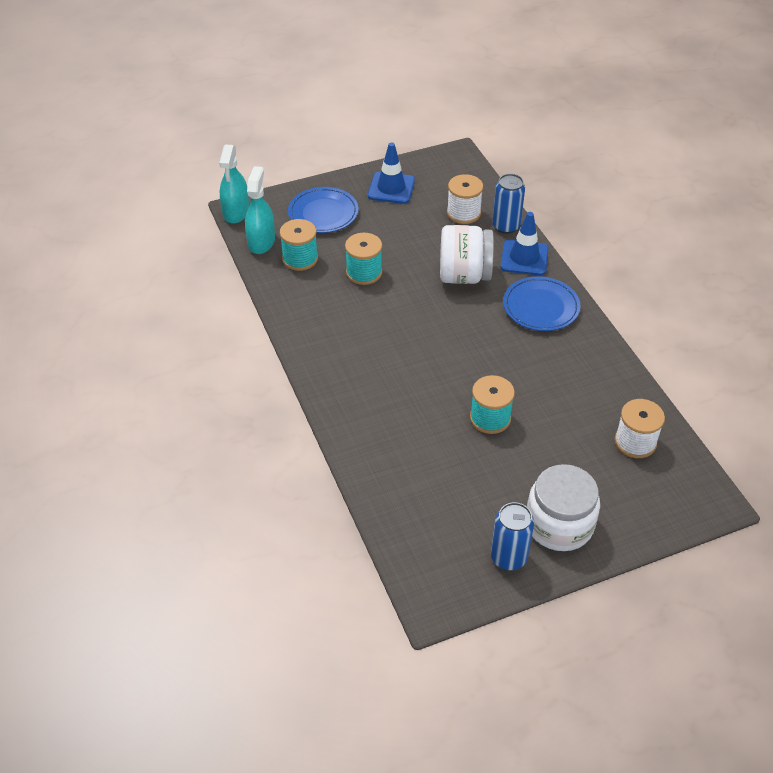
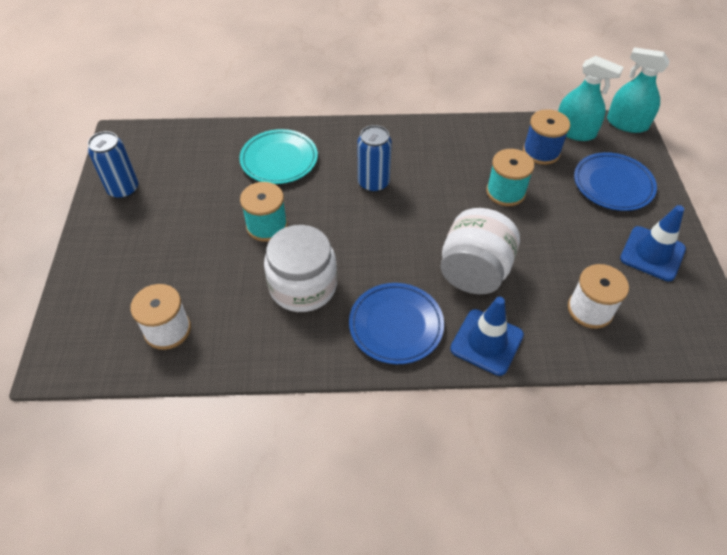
camera: 110 degrees right, 5 degrees up
turquoise spool [280,219,318,271] -> blue spool [523,109,570,165]
blue can [492,174,525,234] -> blue can moved to [358,125,392,192]
white jar [527,464,600,551] -> white jar moved to [264,225,337,312]
none -> turquoise plate [239,129,318,184]

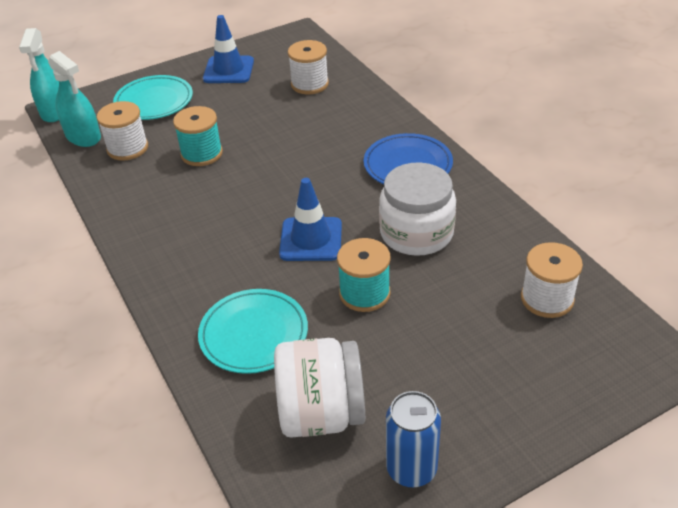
camera: 115 degrees left, 10 degrees down
blue can [358,125,392,192] -> none
white jar [440,208,520,294] -> white jar moved to [274,338,365,438]
blue traffic cone [450,297,524,376] -> blue traffic cone moved to [279,178,342,261]
blue spool [523,109,570,165] -> white spool [97,101,148,161]
turquoise spray bottle [558,56,624,141] -> turquoise spray bottle turned 135 degrees clockwise [48,51,101,147]
blue plate [574,152,657,211] -> turquoise plate [113,75,193,120]

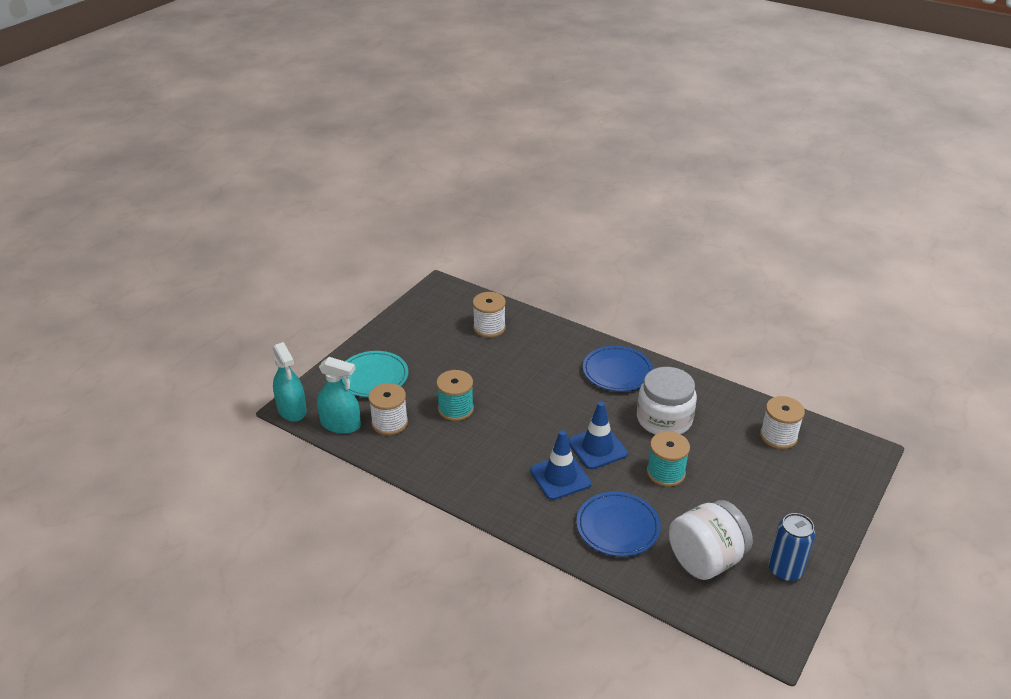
camera: 30 degrees left, 5 degrees down
turquoise plate [198,289,308,374] -> blue plate [576,491,661,557]
blue traffic cone [203,15,254,83] -> blue traffic cone moved to [530,430,591,500]

